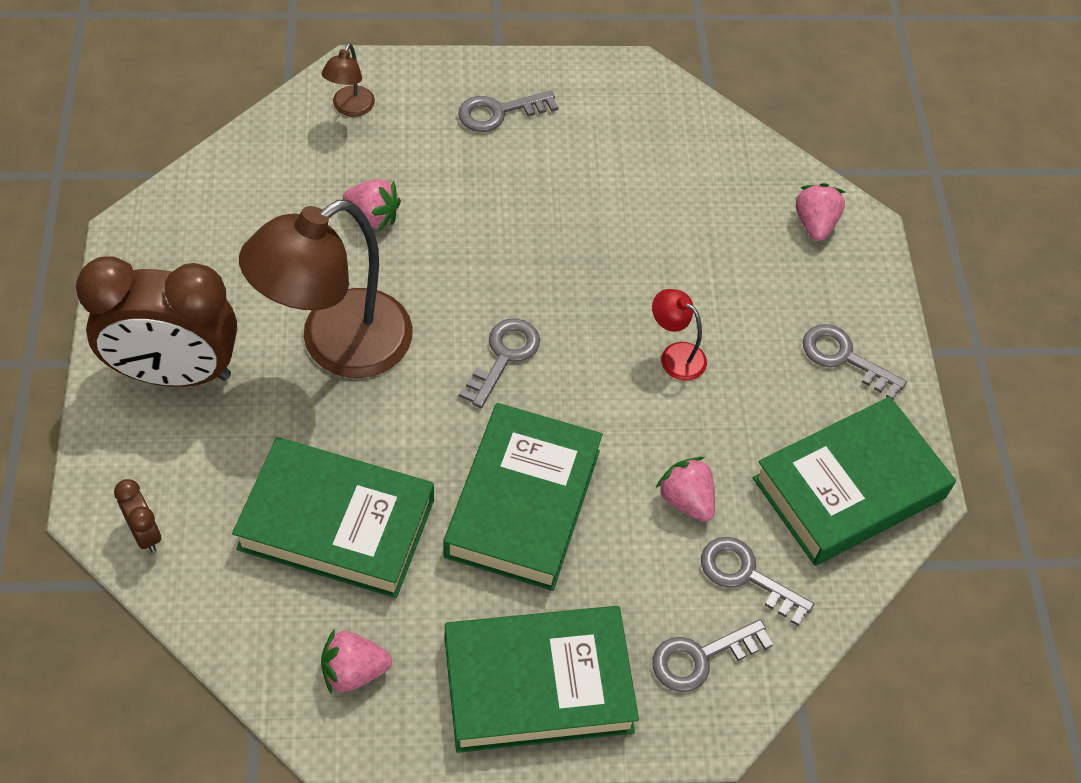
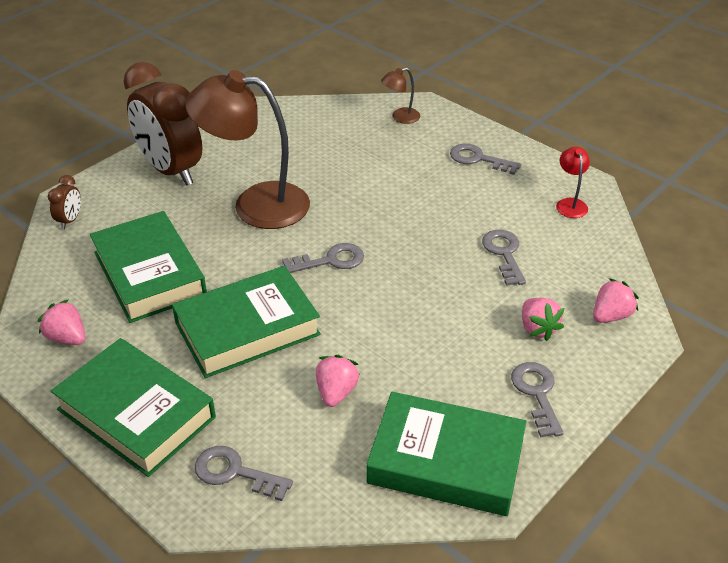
camera: 50 degrees right, 15 degrees down
pink strawberry [343,179,401,231] -> pink strawberry moved to [522,298,564,341]
red lamp [652,289,707,381] -> red lamp moved to [556,147,590,218]
grey key [701,537,814,626] -> grey key moved to [482,230,526,286]

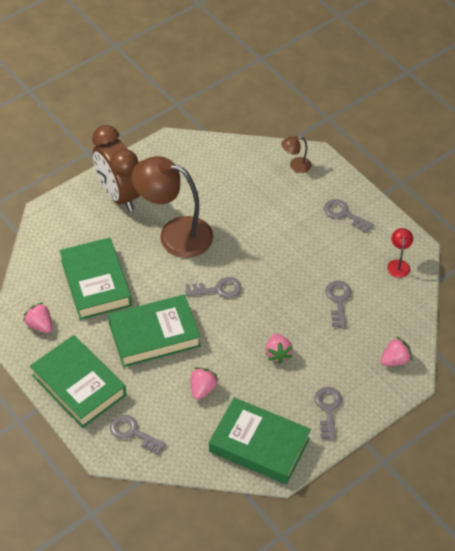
camera: 10 degrees right, 10 degrees up
brown clock [48,175,81,229] -> none
pink strawberry [522,298,564,341] -> pink strawberry moved to [265,333,293,364]

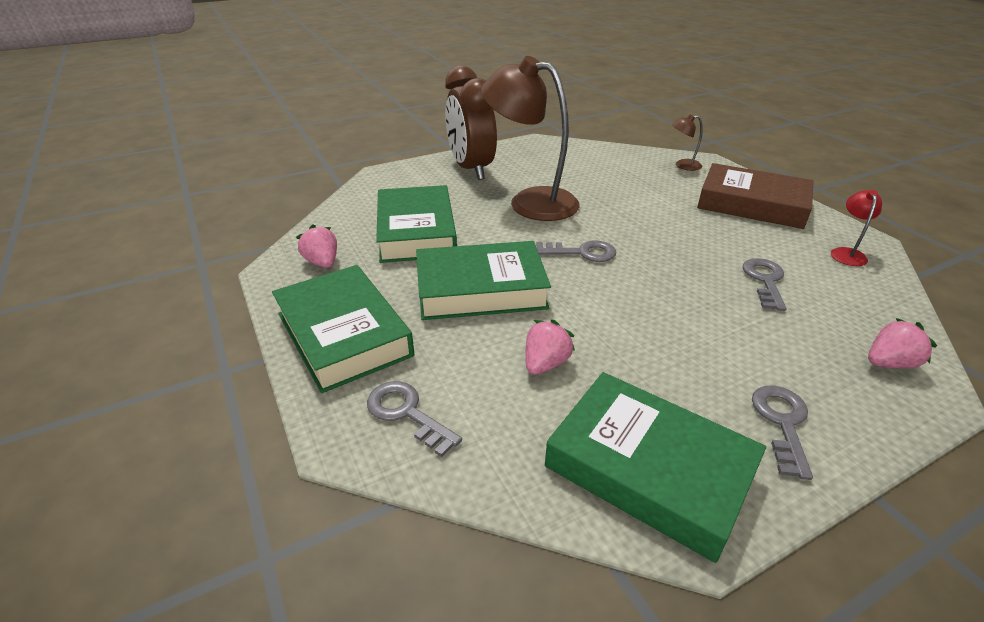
camera: 10 degrees right, 15 degrees down
pink strawberry [265,333,293,364] -> none
grey key [324,199,374,233] -> brown book [697,163,814,229]

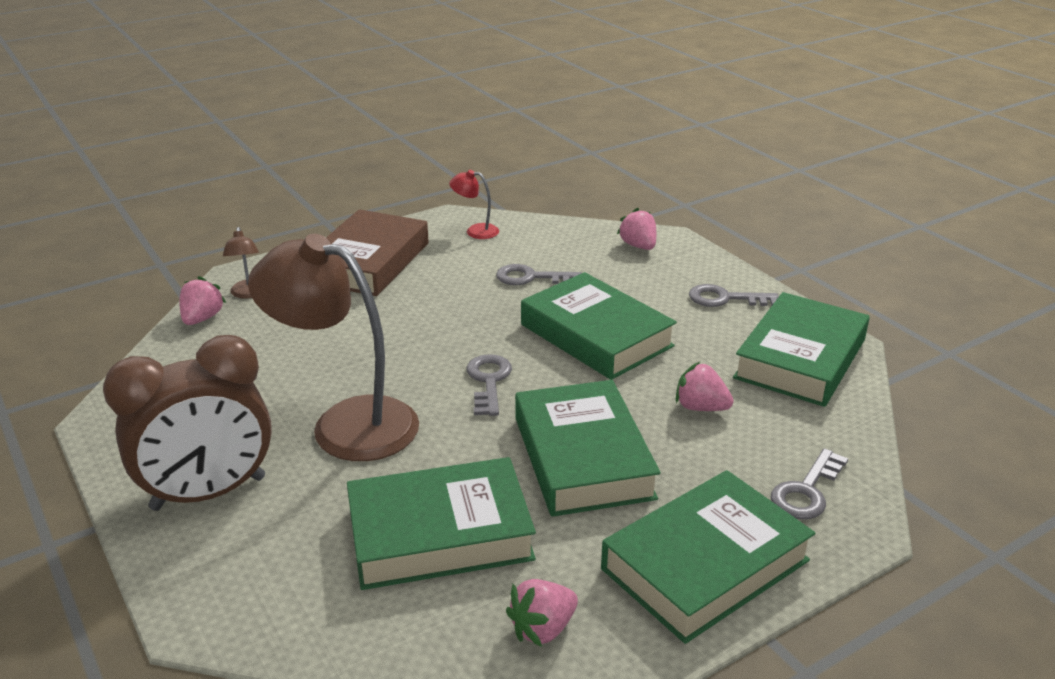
camera: 95 degrees left, 5 degrees down
brown lamp [481,56,580,221] -> brown lamp turned 90 degrees clockwise [248,234,419,461]
none -> pink strawberry [180,276,226,325]
none -> green book [521,272,677,380]

